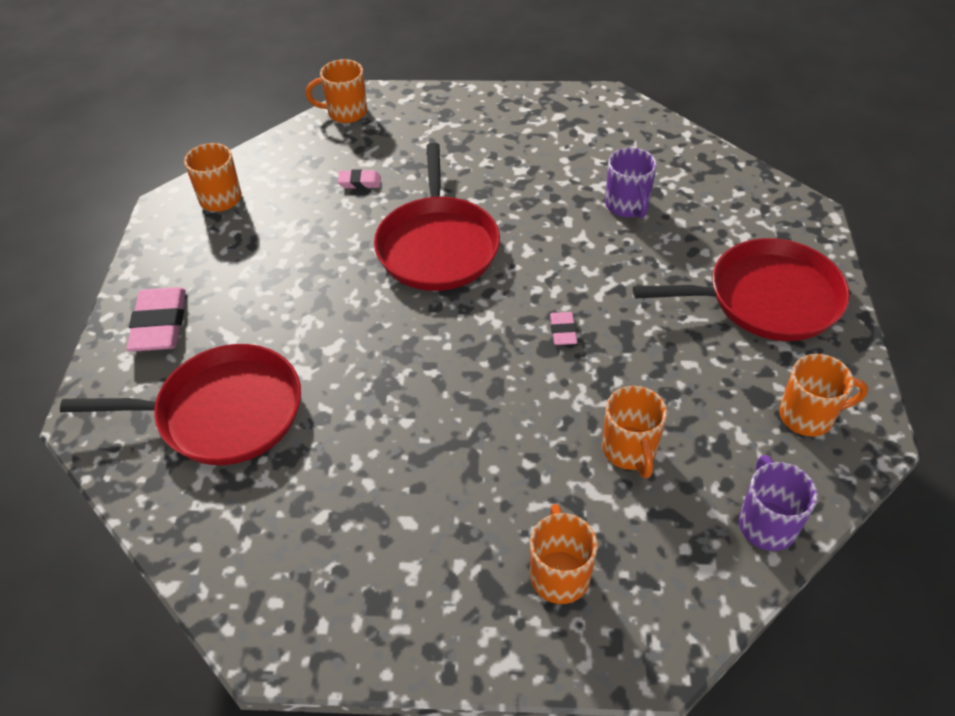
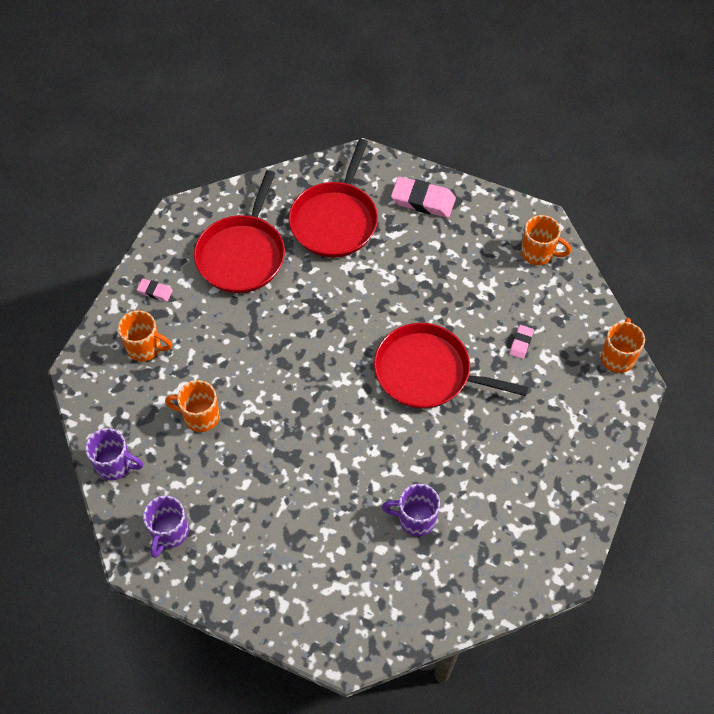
camera: 110 degrees right, 10 degrees up
pink eraser [550,312,578,345] -> pink eraser moved to [137,279,173,301]
red pan [633,238,850,341] -> red pan moved to [194,170,285,293]
orange mug [779,354,868,436] -> purple mug [143,496,189,558]

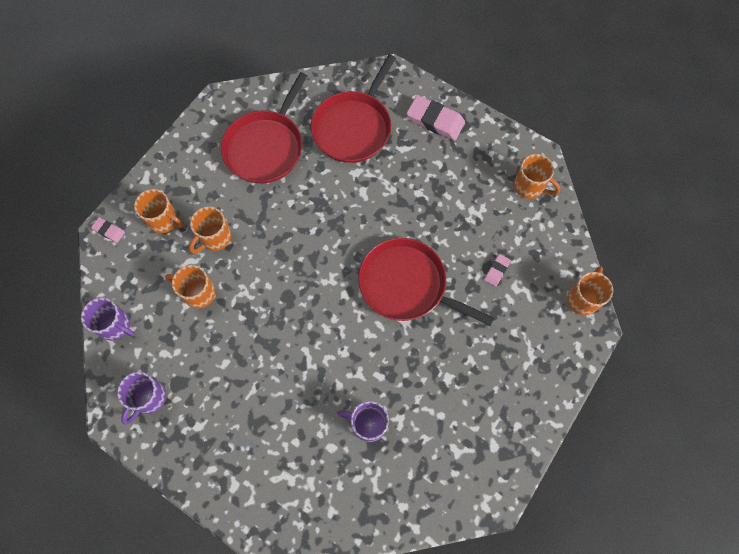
camera: 10 degrees right, 10 degrees up
pink eraser [137,279,173,301] -> pink eraser moved to [91,217,125,243]
none -> orange mug [189,206,231,254]

